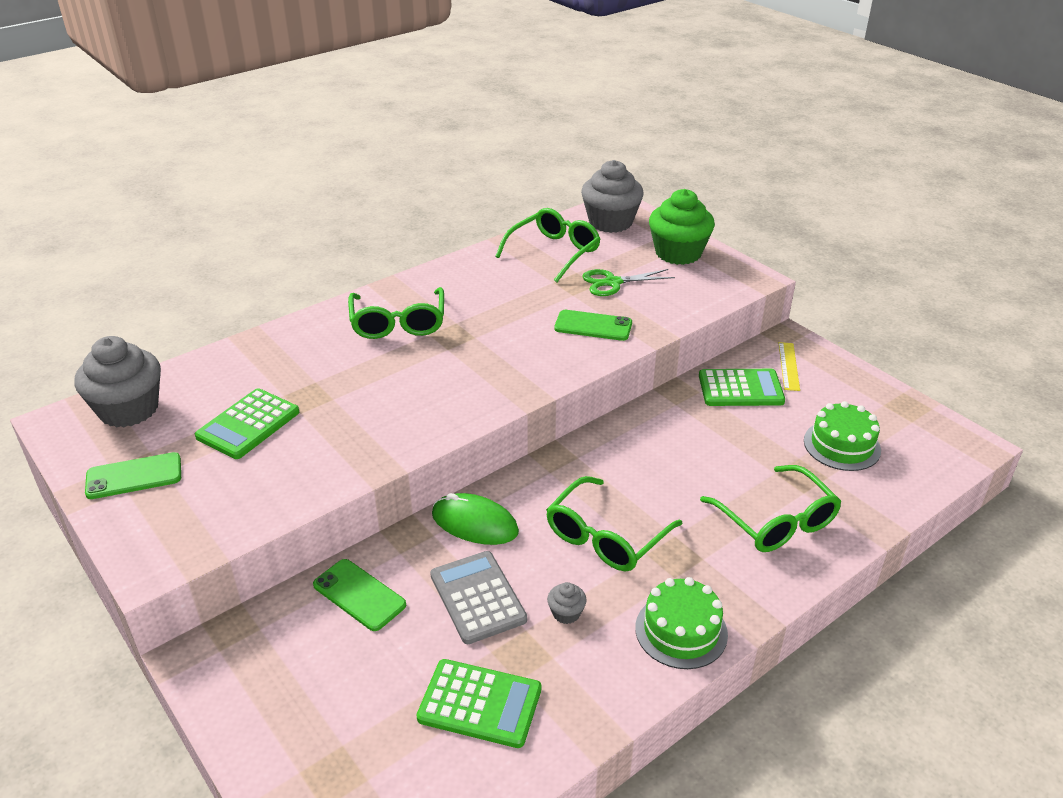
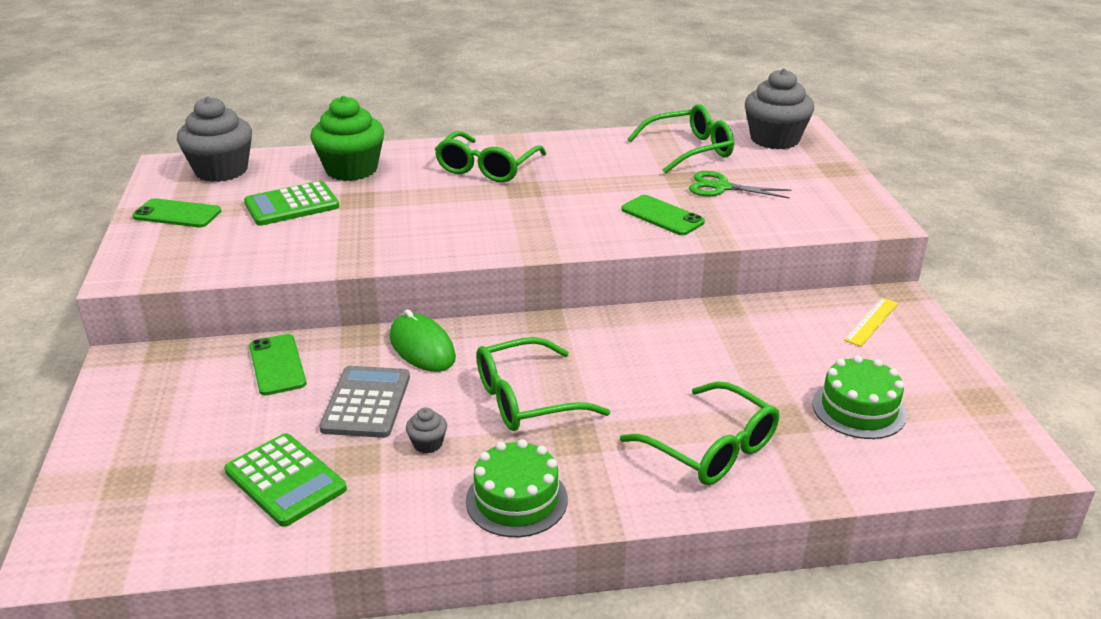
camera: 30 degrees right, 5 degrees down
green cupcake [649,189,715,265] -> green cupcake moved to [310,96,384,181]
green calculator [699,369,785,406] -> none
green glasses [700,465,842,552] -> green glasses turned 45 degrees counterclockwise [620,382,779,485]

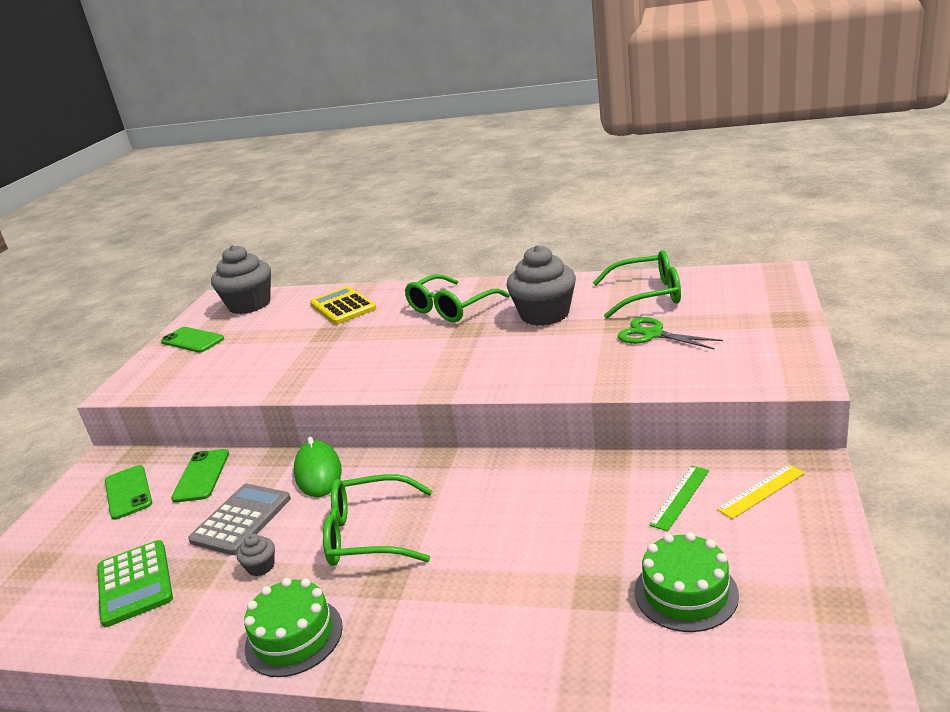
camera: 25 degrees right, 5 degrees down
green calculator [244,181,339,226] -> none
green cupcake [310,96,384,181] -> yellow calculator [310,286,377,324]
green glasses [620,382,779,485] -> none
green phone [621,195,705,236] -> green phone moved to [105,465,152,520]
grey cupcake [745,69,814,149] -> grey cupcake moved to [506,245,576,326]
none -> green ruler [649,466,709,531]

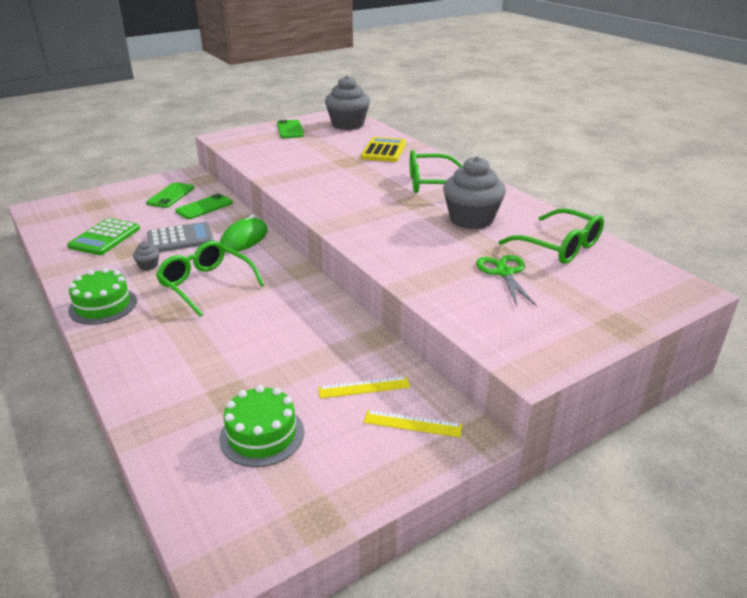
camera: 40 degrees right, 5 degrees up
green ruler [649,466,709,531] -> yellow ruler [318,376,410,398]

